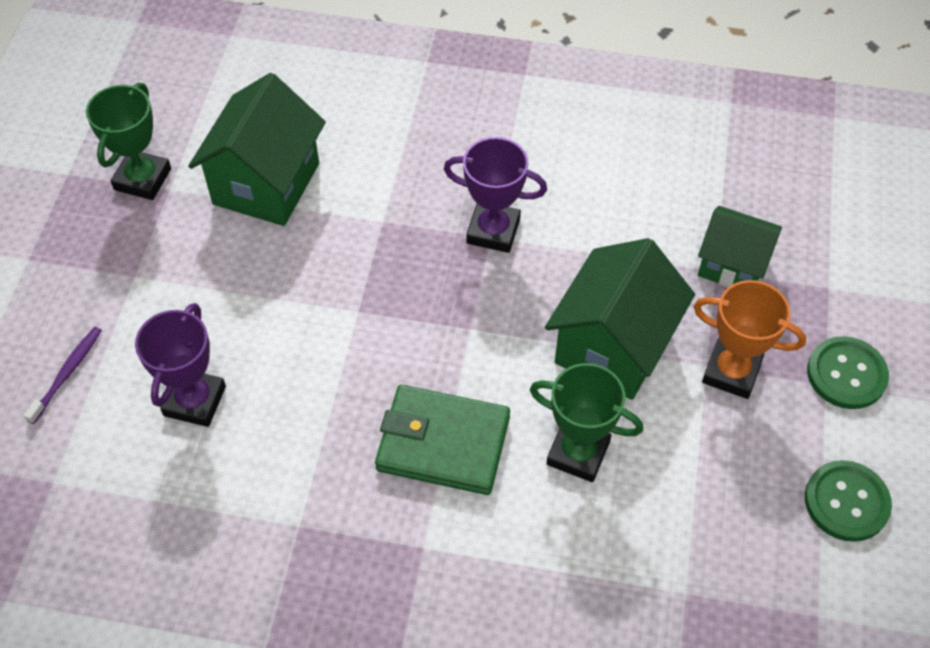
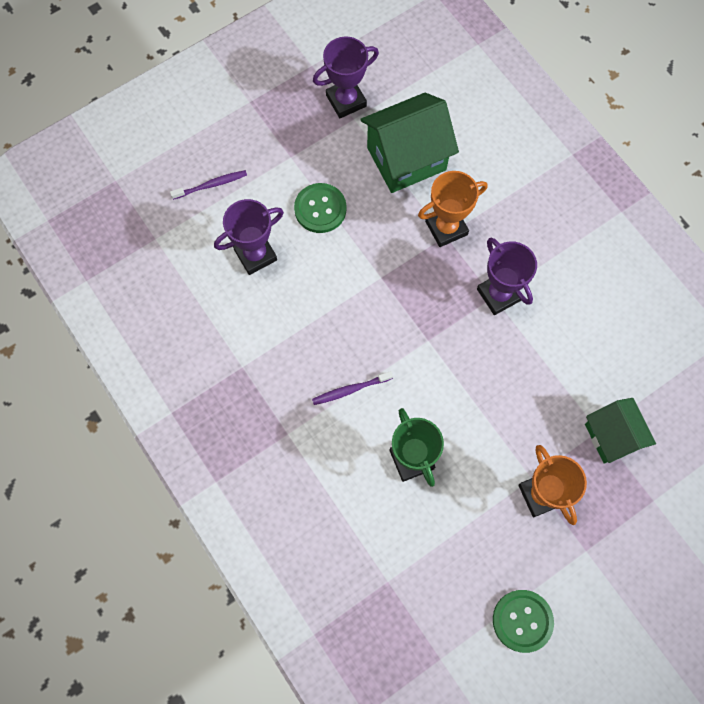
camera: 45 degrees right, 15 degrees up
green trophy [86,83,171,200] -> purple trophy [313,36,379,118]
green wallet [375,385,510,495] -> purple toothbrush [312,371,393,405]
green house [545,238,695,400] -> none
green button [807,336,889,409] -> green button moved to [294,183,347,233]
none -> orange trophy [418,171,488,247]

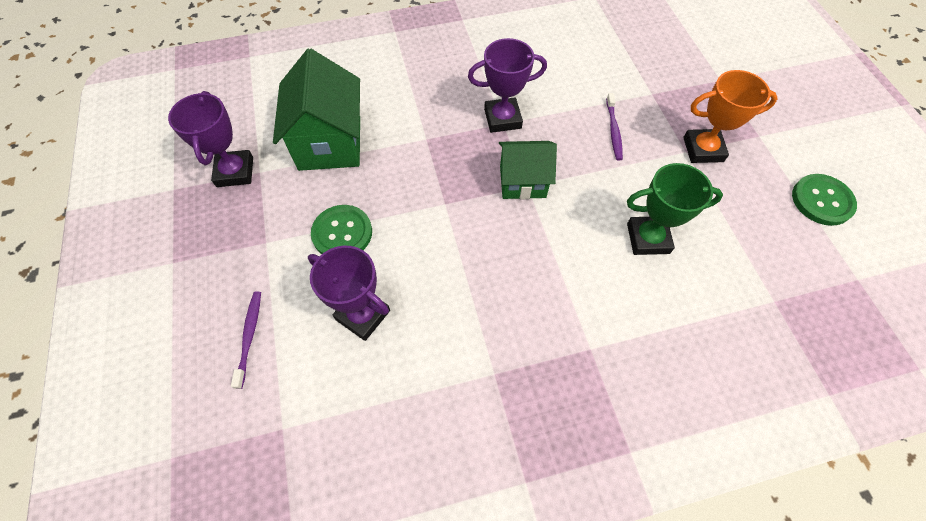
camera: 70 degrees left, 10 degrees down
purple trophy [214,199,284,275] -> purple trophy turned 45 degrees counterclockwise [308,246,390,341]
purple toothbrush [312,371,393,405] -> purple toothbrush moved to [606,93,623,160]
orange trophy [418,171,488,247] -> none
green house [585,398,656,464] -> green house moved to [499,141,557,199]

